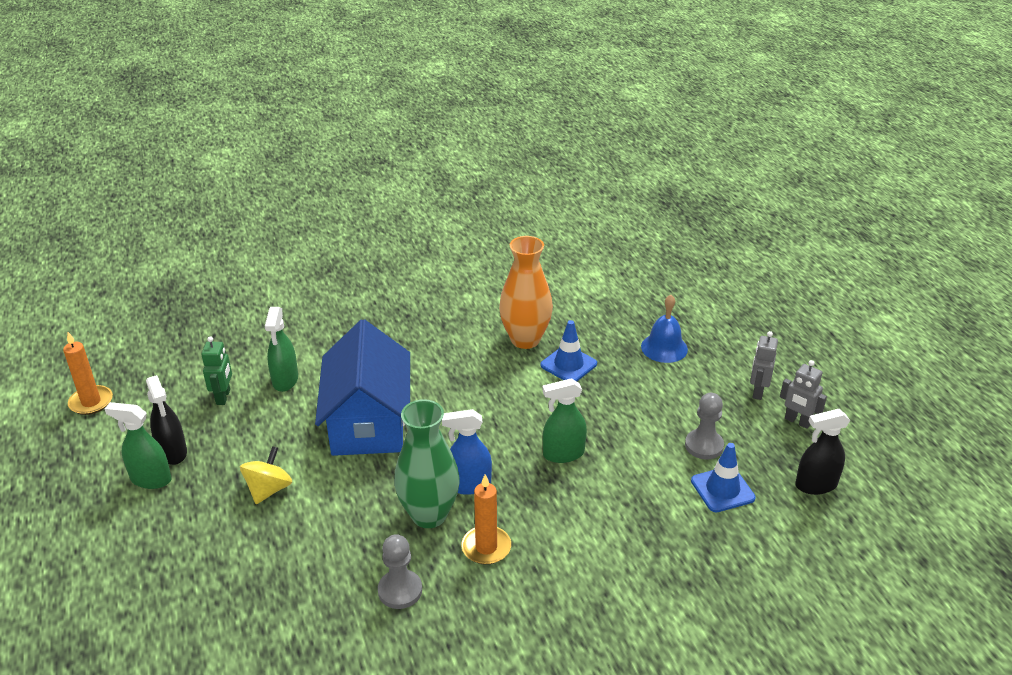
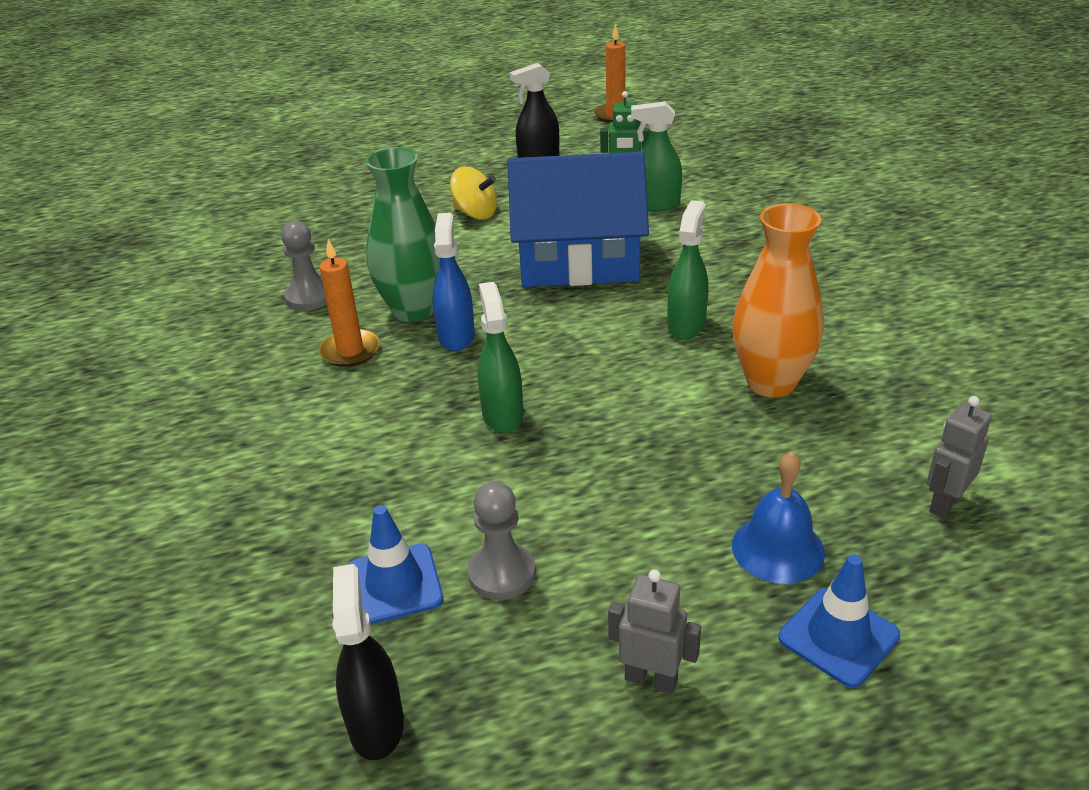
camera: 95 degrees right, 0 degrees up
green spray bottle [105,402,171,489] -> green spray bottle moved to [668,200,708,340]
blue traffic cone [540,320,597,381] -> blue traffic cone moved to [779,554,900,688]
grey robot [780,360,827,429] -> grey robot moved to [927,396,992,519]

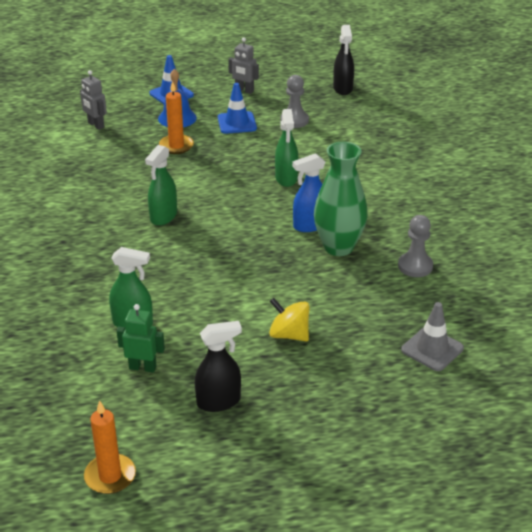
camera: 175 degrees left, 0 degrees up
orange candle [319,239,380,367] -> orange candle moved to [159,81,194,154]
blue traffic cone [349,505,443,625] -> blue traffic cone moved to [218,83,257,134]
blue spray bottle [433,213,475,351] -> blue spray bottle turned 60 degrees clockwise [292,153,325,232]
blue house [507,152,649,287] -> none
orange vase [733,203,824,397] -> none
grey robot [927,396,992,519] -> grey robot turned 90 degrees clockwise [80,70,107,130]
none -> grey traffic cone [401,302,464,371]

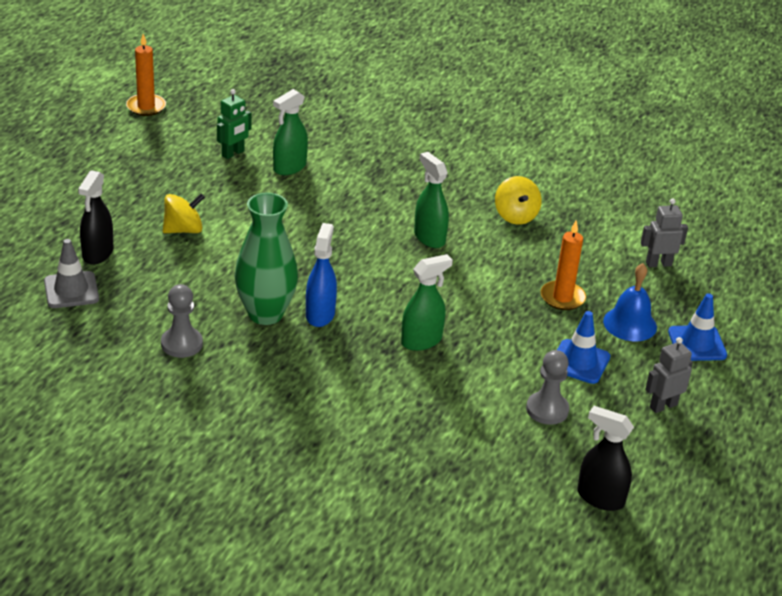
camera: 120 degrees right, 0 degrees up
black spray bottle [195,321,242,412] -> black spray bottle moved to [78,170,113,265]
green spray bottle [275,109,298,187] -> green spray bottle turned 120 degrees clockwise [401,254,453,351]
none -> yellow spinning top [495,176,542,225]

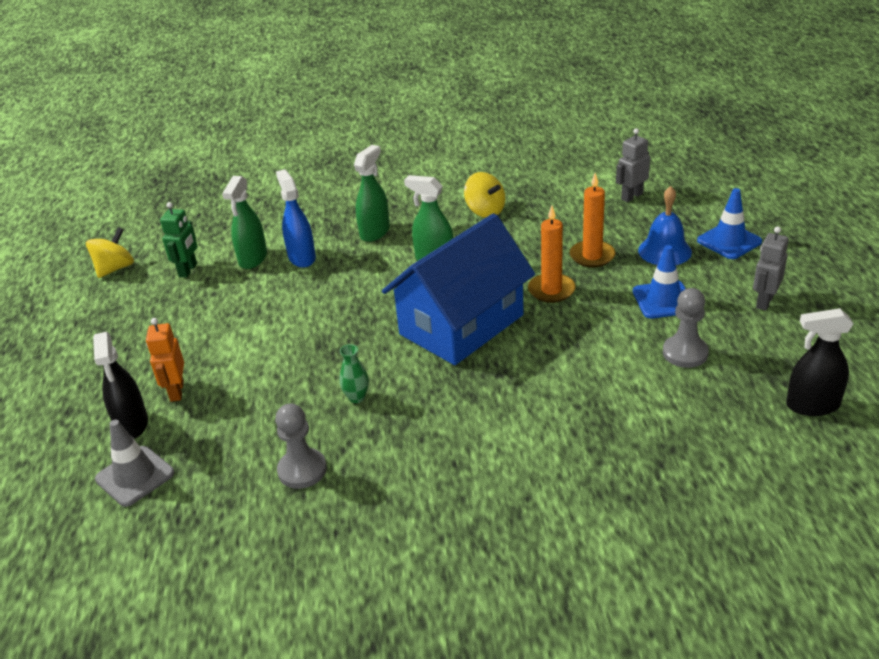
camera: 25 degrees left, 0 degrees up
orange candle [126,34,166,116] -> orange candle moved to [528,206,576,303]
yellow spinning top [163,194,205,233] -> yellow spinning top moved to [86,227,134,278]
green vase [234,192,298,325] -> green vase [340,344,369,403], size x0.41
blue spray bottle [306,223,337,327] -> blue spray bottle moved to [276,169,316,268]
green spray bottle [401,254,453,351] -> green spray bottle moved to [354,145,390,242]
none -> orange robot [146,318,184,402]
none -> blue house [382,213,535,365]

